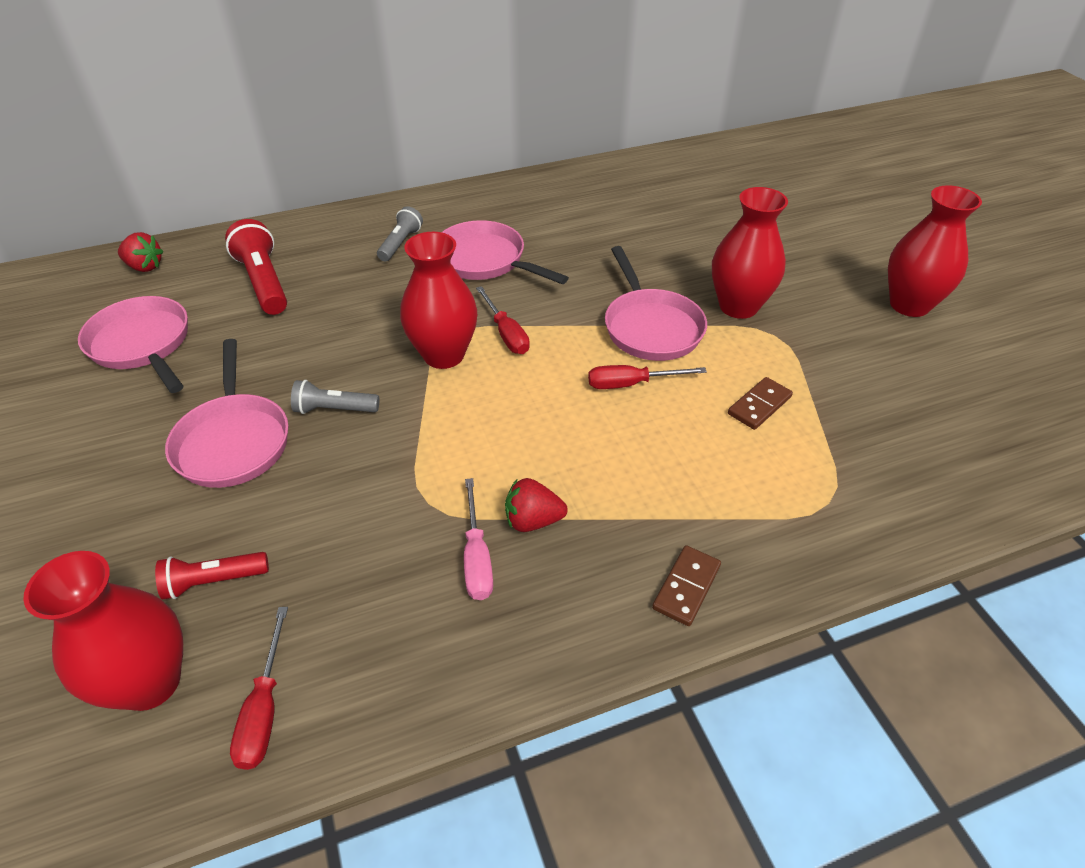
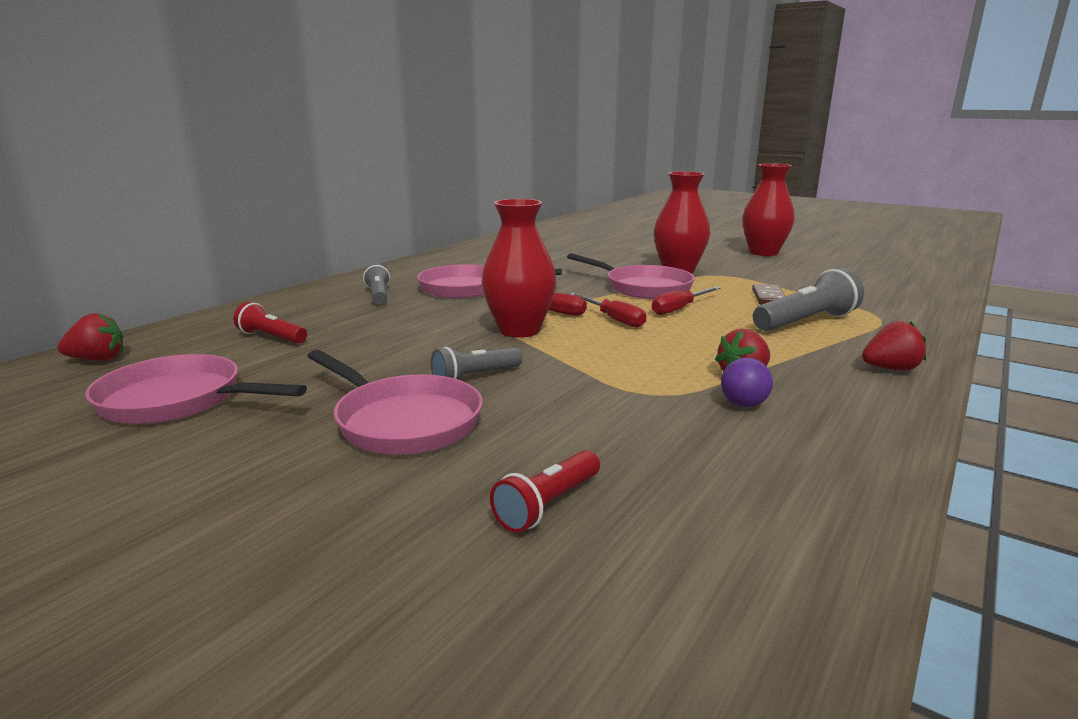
camera: 35 degrees left, 25 degrees down
red vase [23,551,183,711] -> none
red flashlight [225,219,287,315] -> red flashlight [234,302,307,344], size x0.61
red screwdriver [230,607,288,770] -> red screwdriver moved to [571,293,646,328]
pink screwdriver [464,478,493,600] -> purple ball [721,358,773,407]
brown domino [652,545,721,626] -> red strawberry [862,321,926,370]
none -> grey flashlight [753,268,864,331]

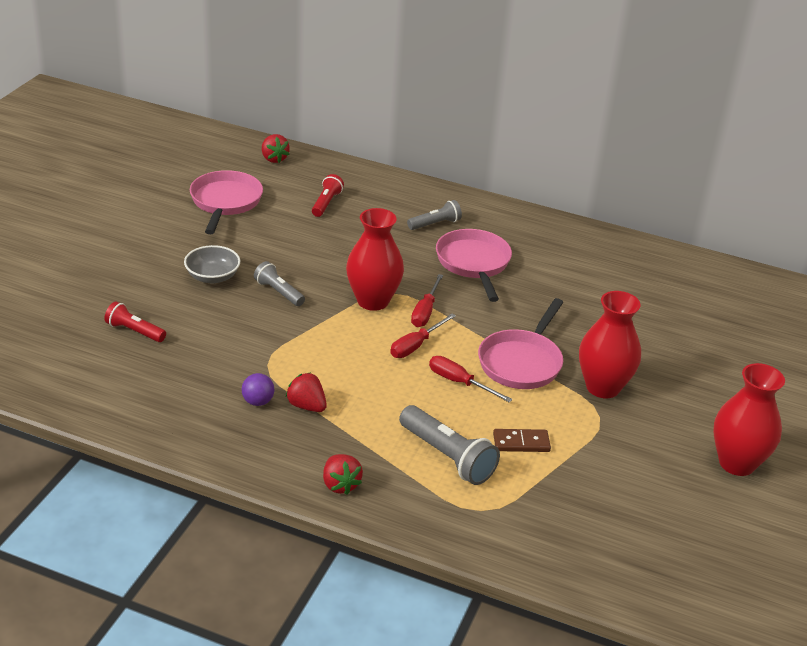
camera: 75 degrees right, 15 degrees up
pink pan [307,350,483,455] -> grey bowl [184,245,240,283]

